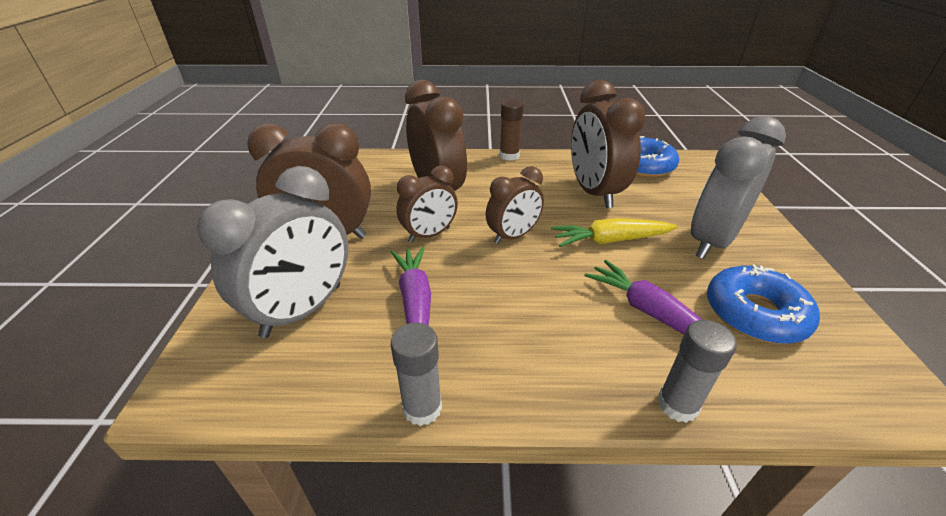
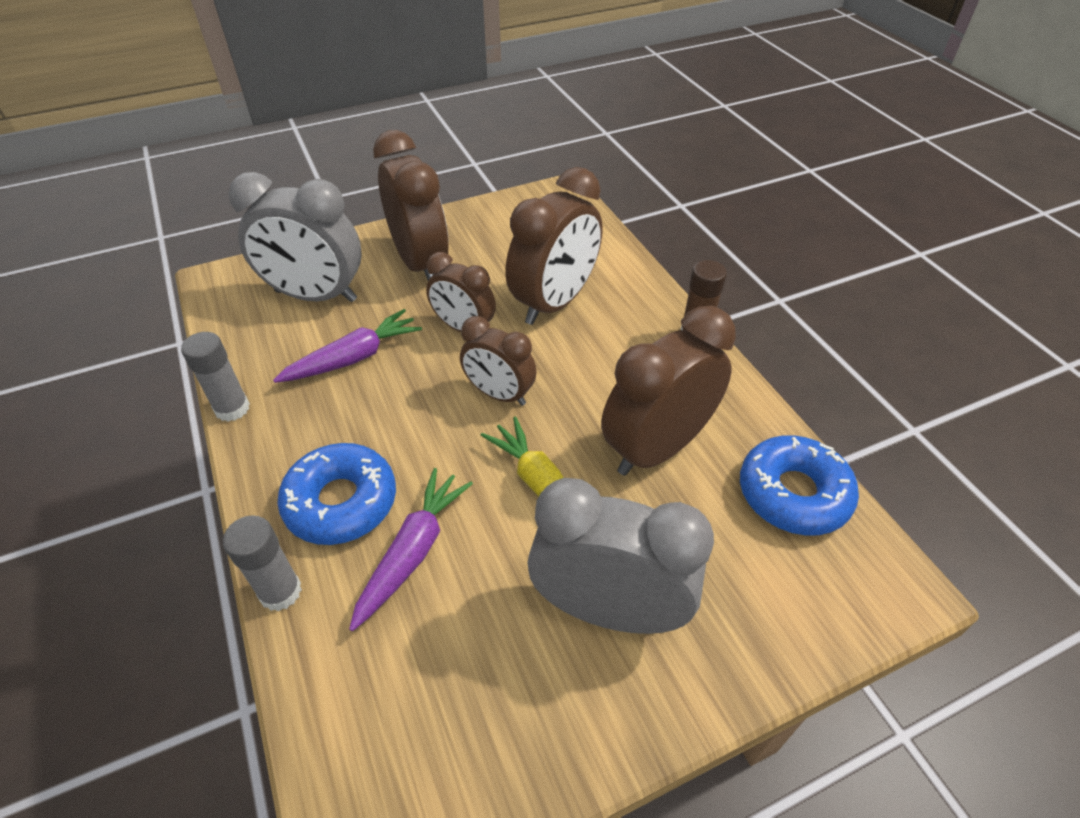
camera: 65 degrees right, 10 degrees up
blue donut [707,264,820,344] -> blue donut moved to [277,443,396,545]

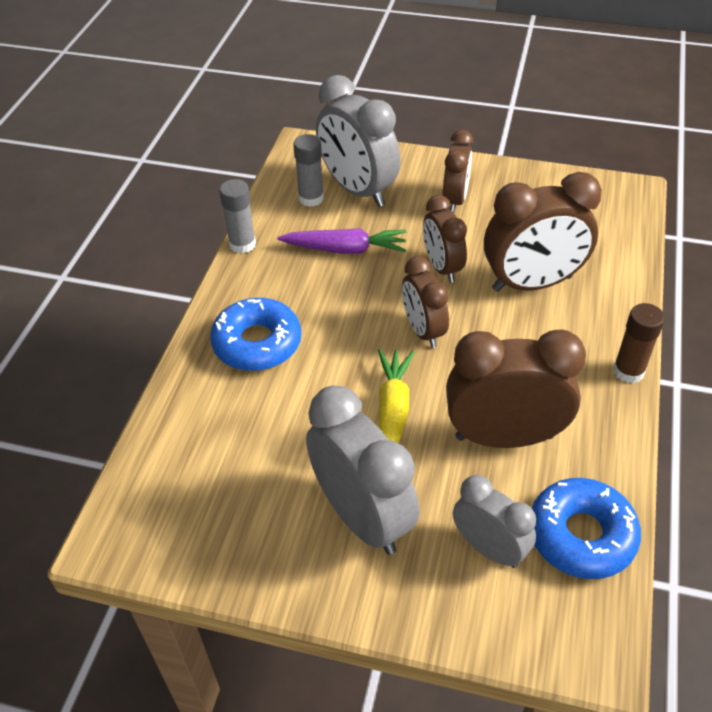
camera: 40 degrees right, 0 degrees up
grey glue stick [223,515,302,611] -> grey glue stick moved to [293,134,324,207]
purple carrot [349,468,473,631] -> none
brown clock [373,130,449,281] -> brown clock [443,130,473,213], size x0.61
none -> grey clock [453,475,536,568]

